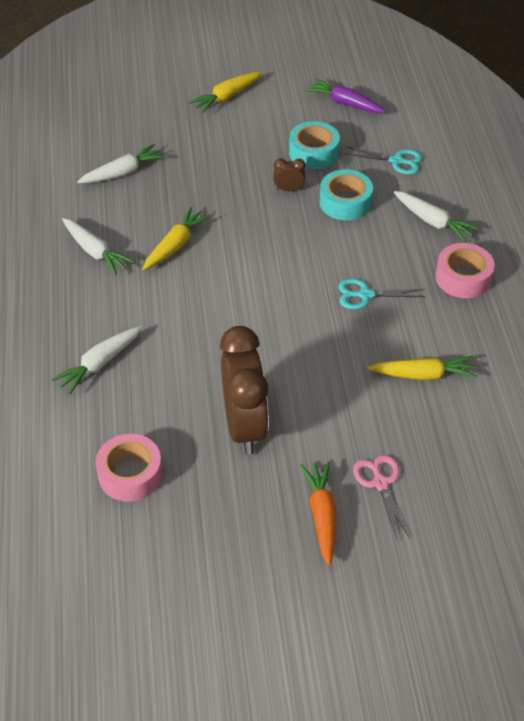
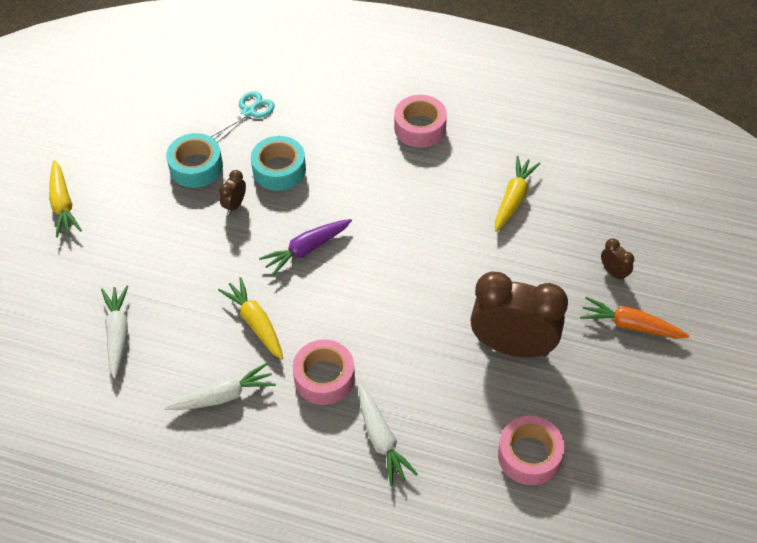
camera: 65 degrees left, 5 degrees up
purple carrot [305,78,387,113] -> purple carrot moved to [259,219,352,276]
turquoise scissors [338,278,426,309] -> none
pink scissors [353,455,410,539] -> brown clock [601,238,634,282]
white carrot [394,191,479,242] -> none
none -> pink tape [293,340,355,405]

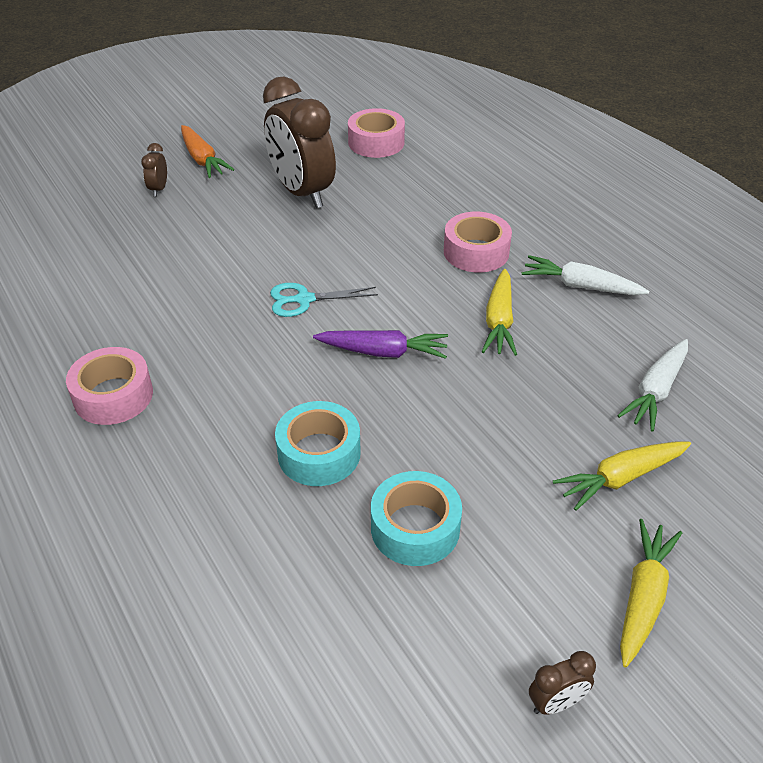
camera: 140 degrees left, 10 degrees down
turquoise scissors [210,91,275,143] -> turquoise scissors moved to [270,283,378,317]
brown clock [219,170,246,214] -> brown clock moved to [529,651,596,715]
white carrot [359,385,418,486] -> none
yellow carrot [495,156,541,232] -> yellow carrot moved to [553,442,691,511]

